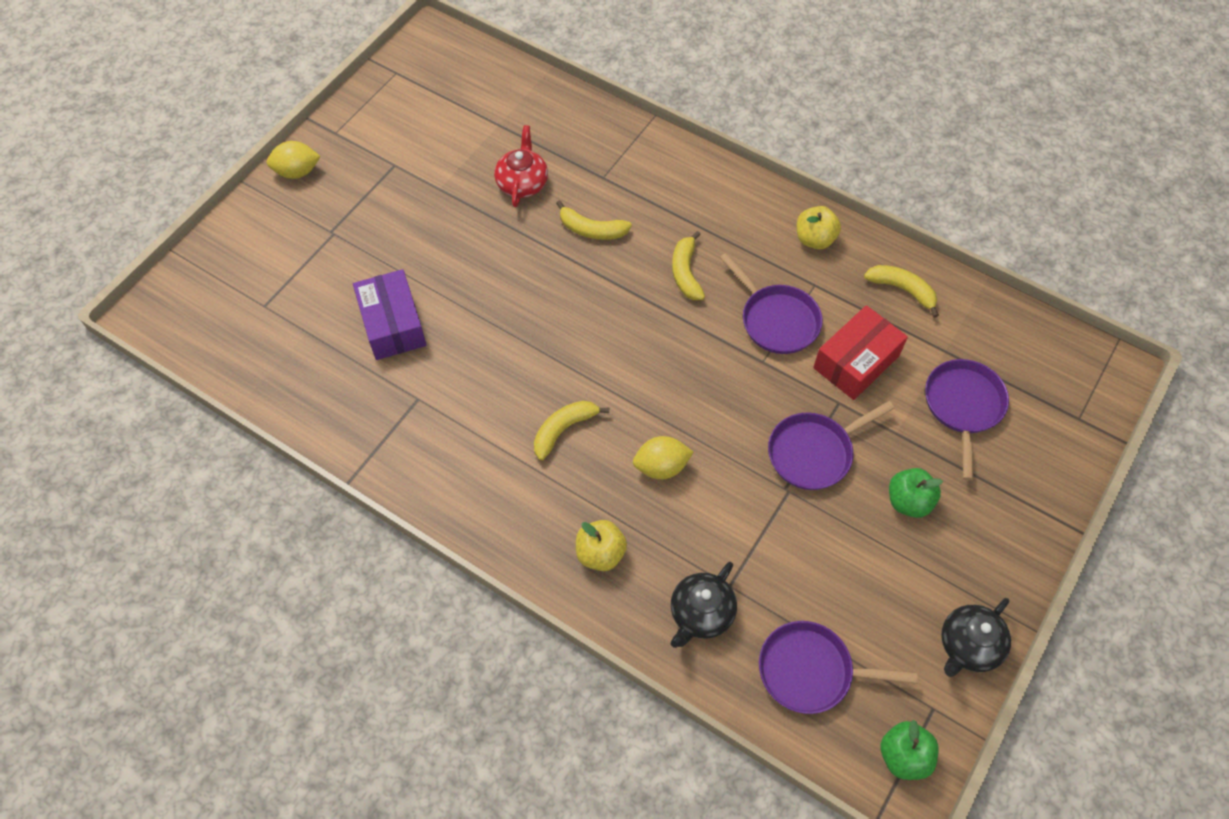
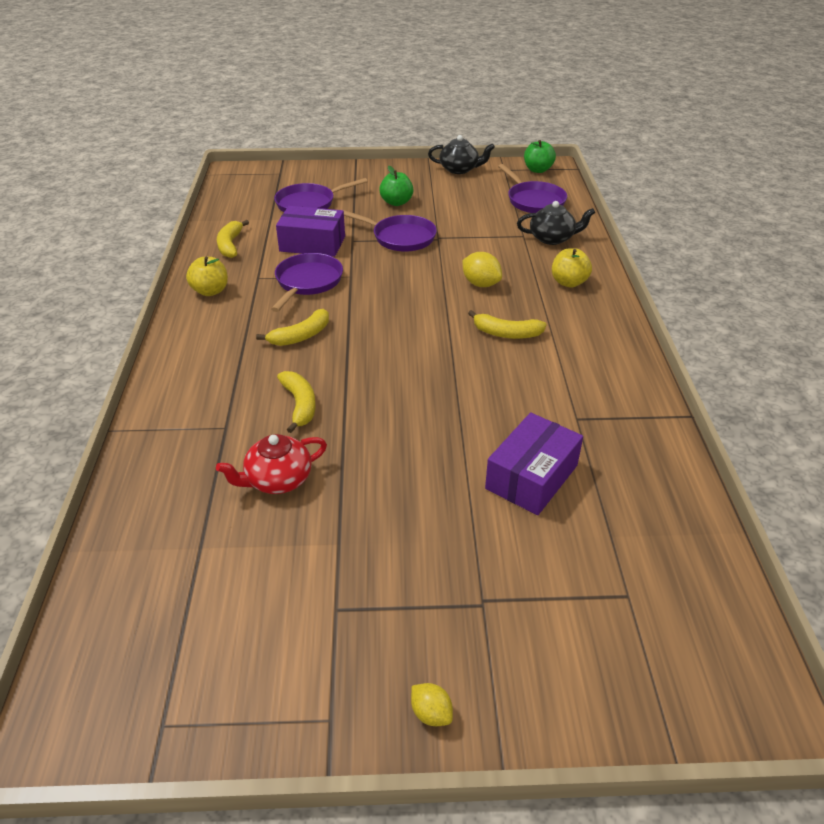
camera: 125 degrees left, 20 degrees down
yellow lemon [267,141,321,179] -> yellow lemon [411,683,453,726], size x0.62
red box [813,305,908,400] -> purple box [276,206,345,257]

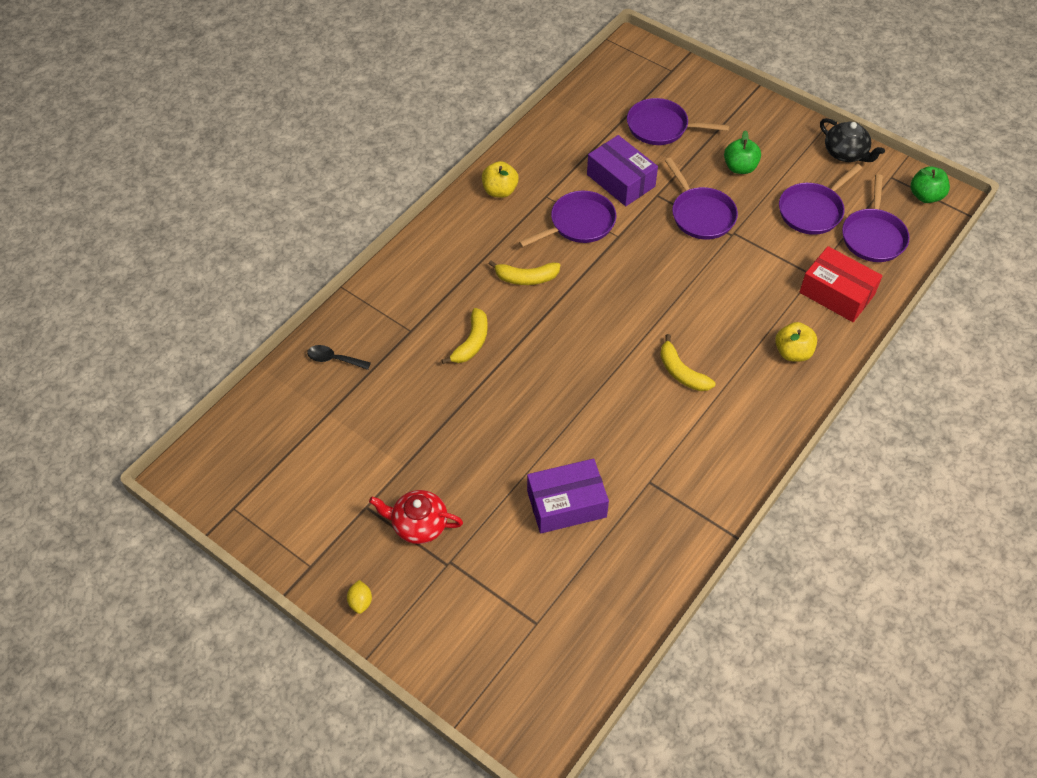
camera: 40 degrees right, 15 degrees up
red teapot [216,434,327,494] -> red teapot moved to [369,490,463,544]
yellow banana [217,220,249,258] -> none
yellow lemon [462,252,502,287] -> none
black teapot [517,201,595,245] -> red box [799,246,883,322]
none -> black spoon [307,345,371,370]
none -> purple pan [779,164,862,235]

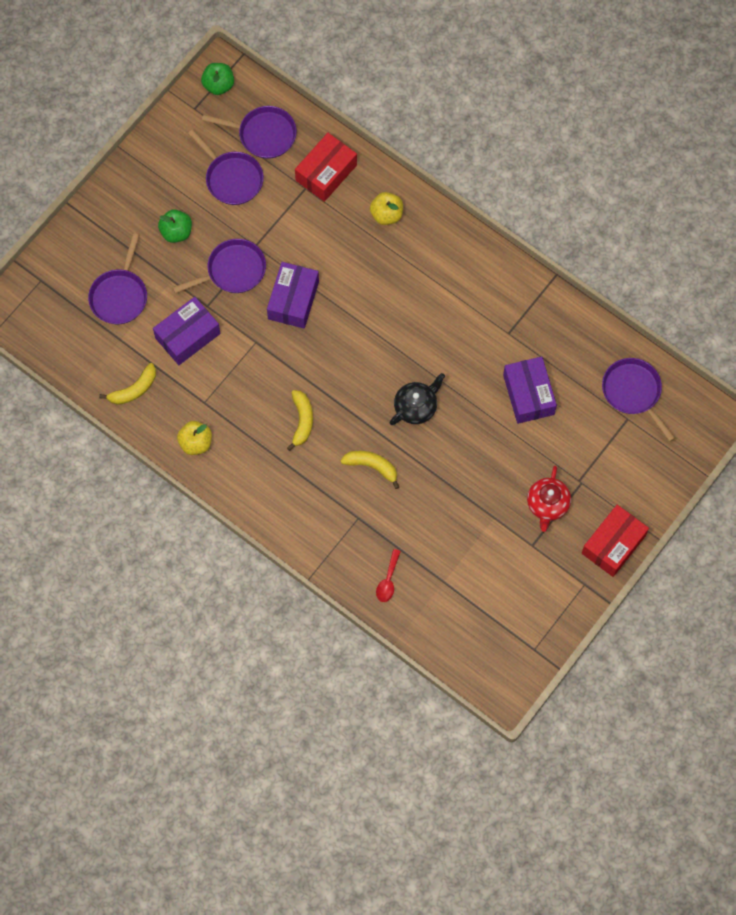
camera: 90 degrees left, 15 degrees up
black spoon [307,345,371,370] -> red spoon [376,549,401,602]
yellow lemon [347,580,372,614] -> red box [582,505,649,577]
purple pan [519,191,616,247] -> purple pan moved to [602,358,675,442]
yellow banana [660,334,715,391] -> yellow banana moved to [99,363,156,405]
black teapot [820,118,885,162] -> black teapot moved to [390,373,445,425]
none -> purple box [267,262,319,329]

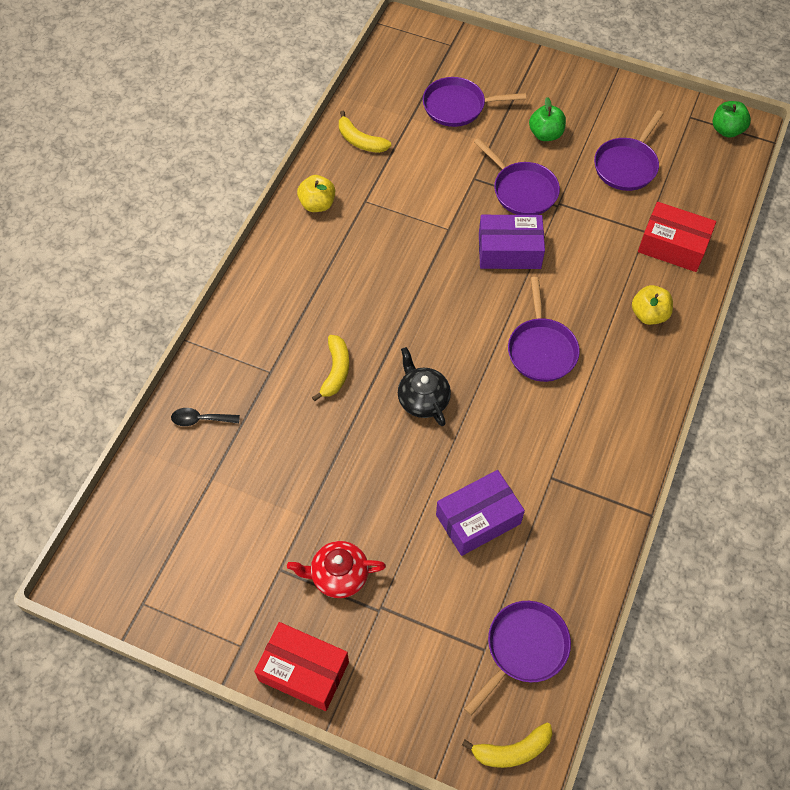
camera: 75 degrees right, 10 degrees down
purple box [153,297,220,365] -> none
purple pan [202,106,297,159] -> purple pan moved to [508,277,580,382]
yellow banana [287,390,313,451] -> yellow banana moved to [462,723,553,768]
red spoon [376,549,401,602] -> black spoon [171,408,240,426]
black teapot [390,373,445,425] -> black teapot turned 150 degrees counterclockwise [398,347,451,426]

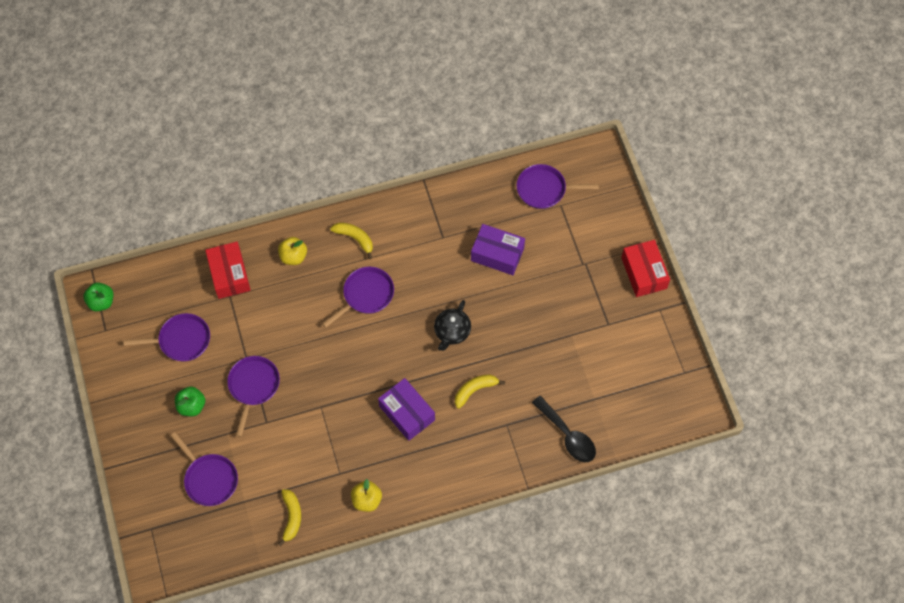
camera: 130 degrees left, 5 degrees up
black spoon [171,408,240,426] -> black spoon [532,396,596,462], size x1.74
red teapot [287,541,386,598] -> none
yellow banana [462,723,553,768] -> yellow banana moved to [330,222,373,259]
purple box [479,215,545,269] -> purple box moved to [378,378,435,441]

